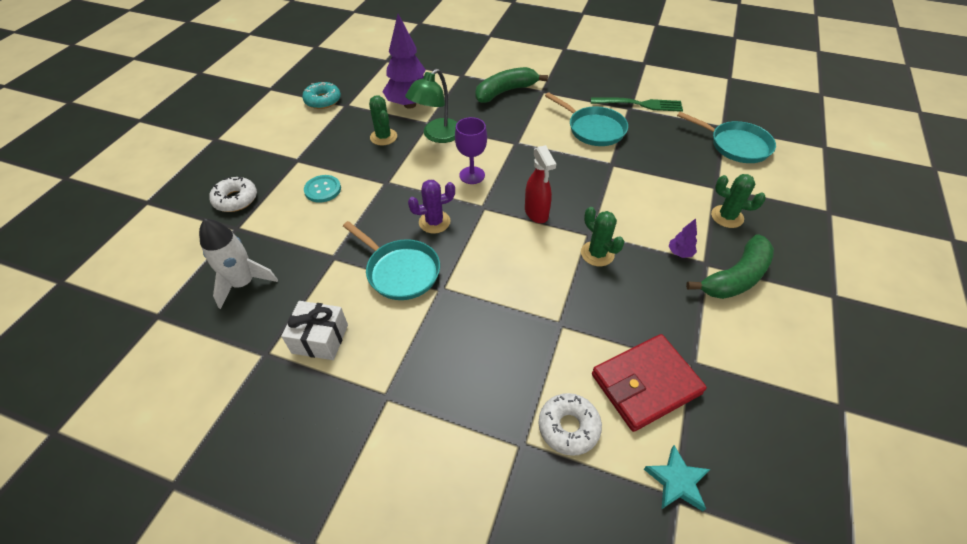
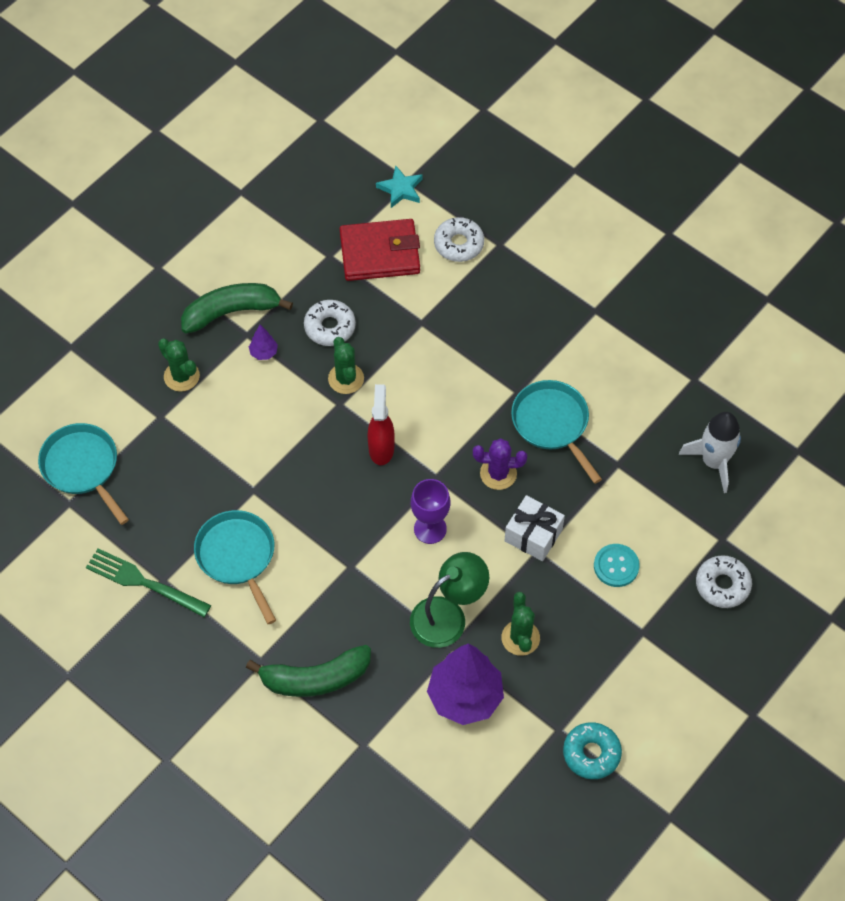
camera: 160 degrees left, 10 degrees up
white gift [281,301,348,360] -> white gift moved to [505,495,565,561]
none -> white donut [304,300,356,346]

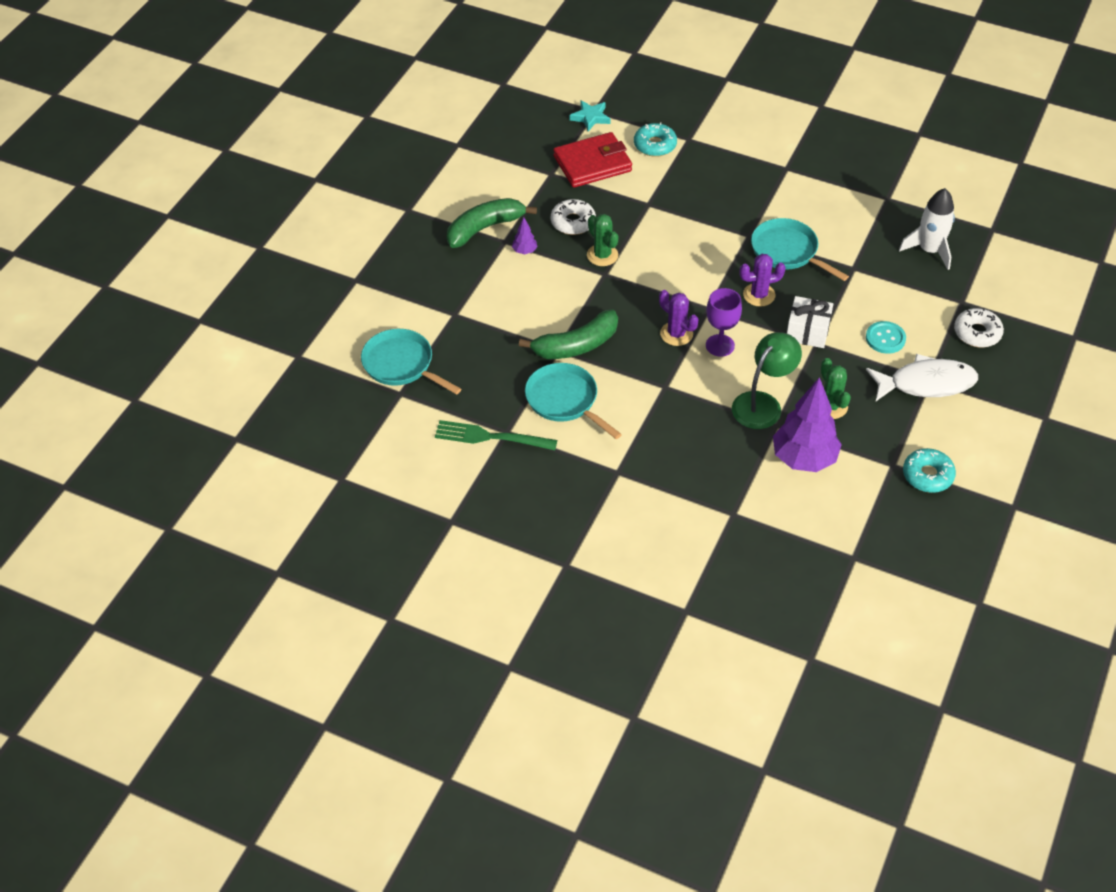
camera: 15 degrees left, 10 degrees down
green cactus [158,338,200,392] -> none
green banana [246,645,371,697] -> green banana moved to [519,310,618,359]
red spray bottle [368,384,395,465] -> none
white donut [434,217,484,262] -> turquoise donut [634,122,677,157]
none -> purple cactus [659,290,699,346]
none -> white fish [866,354,978,401]

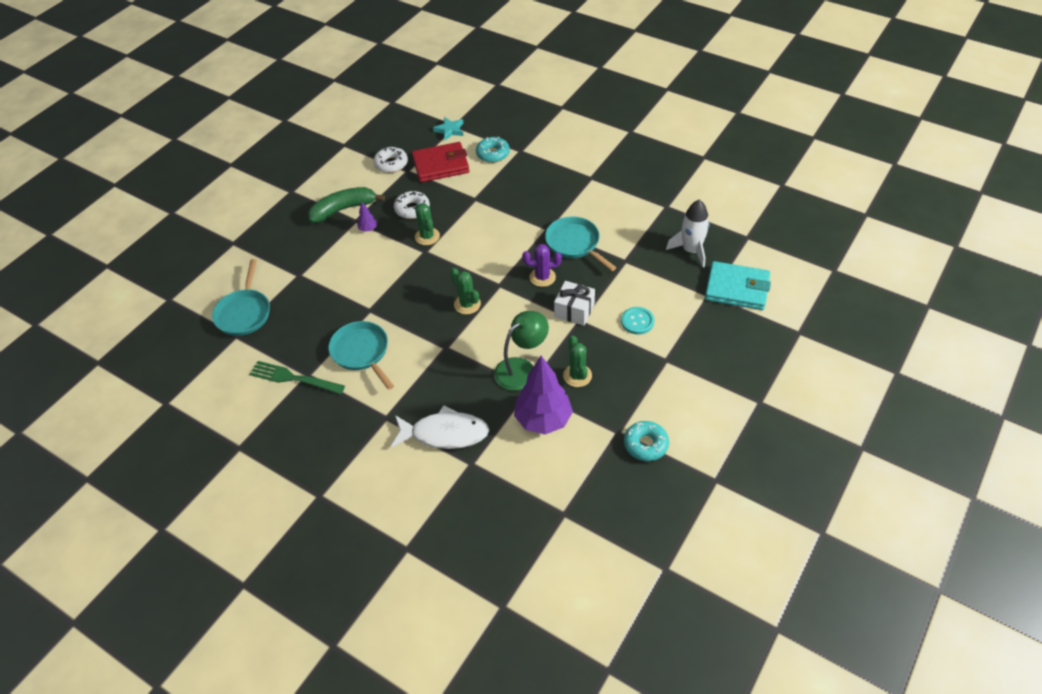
camera: 10 degrees right, 0 degrees up
turquoise pan [361,329,461,395] -> turquoise pan turned 135 degrees counterclockwise [212,259,270,336]
green banana [519,310,618,359] -> none
purple cactus [659,290,699,346] -> green cactus [450,268,481,314]
purple goblet [706,288,742,357] -> none
white fish [866,354,978,401] -> white fish moved to [391,405,489,449]
white donut [954,308,1004,347] -> white donut moved to [374,146,408,173]
none -> turquoise wallet [705,261,771,310]

